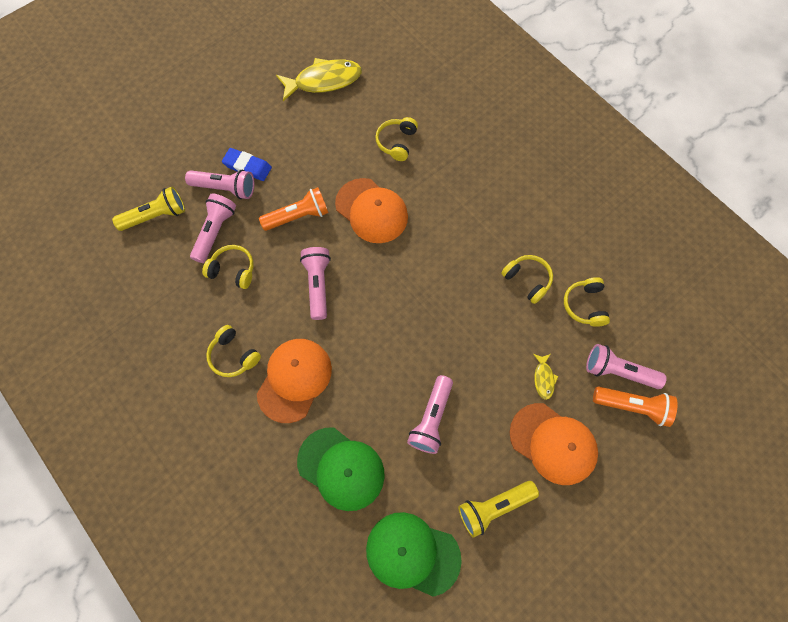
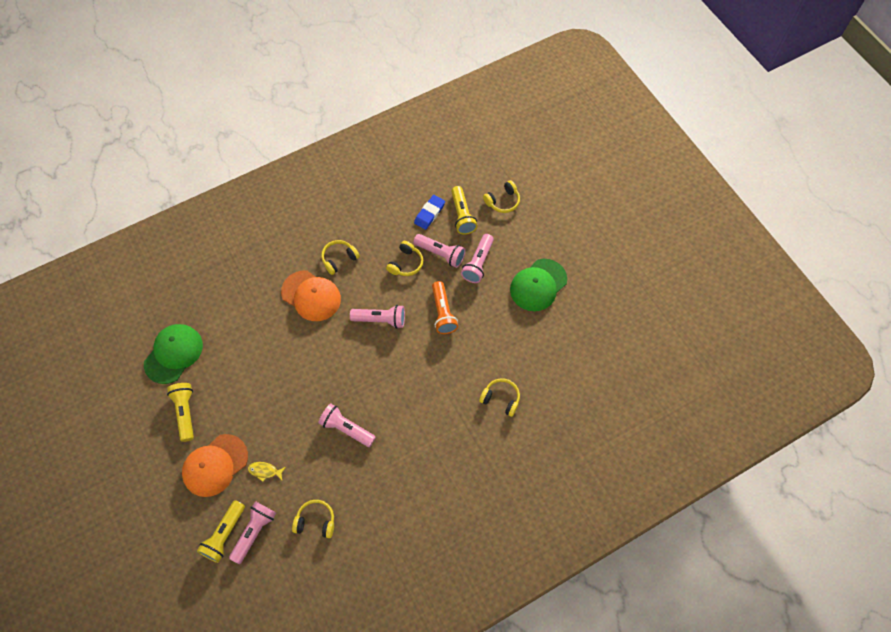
camera: 100 degrees right, 5 degrees down
blue eraser [222,148,272,181] -> blue eraser moved to [414,195,445,230]
yellow fish [276,58,362,101] -> none
green cap [297,427,385,511] -> green cap moved to [510,259,567,311]
orange cap [335,178,408,243] -> none
pink flashlight [407,375,453,454] -> pink flashlight moved to [318,403,376,447]
yellow headphones [501,255,553,304] -> yellow headphones moved to [483,180,520,213]
orange flashlight [593,386,677,427] -> yellow flashlight [197,500,245,563]

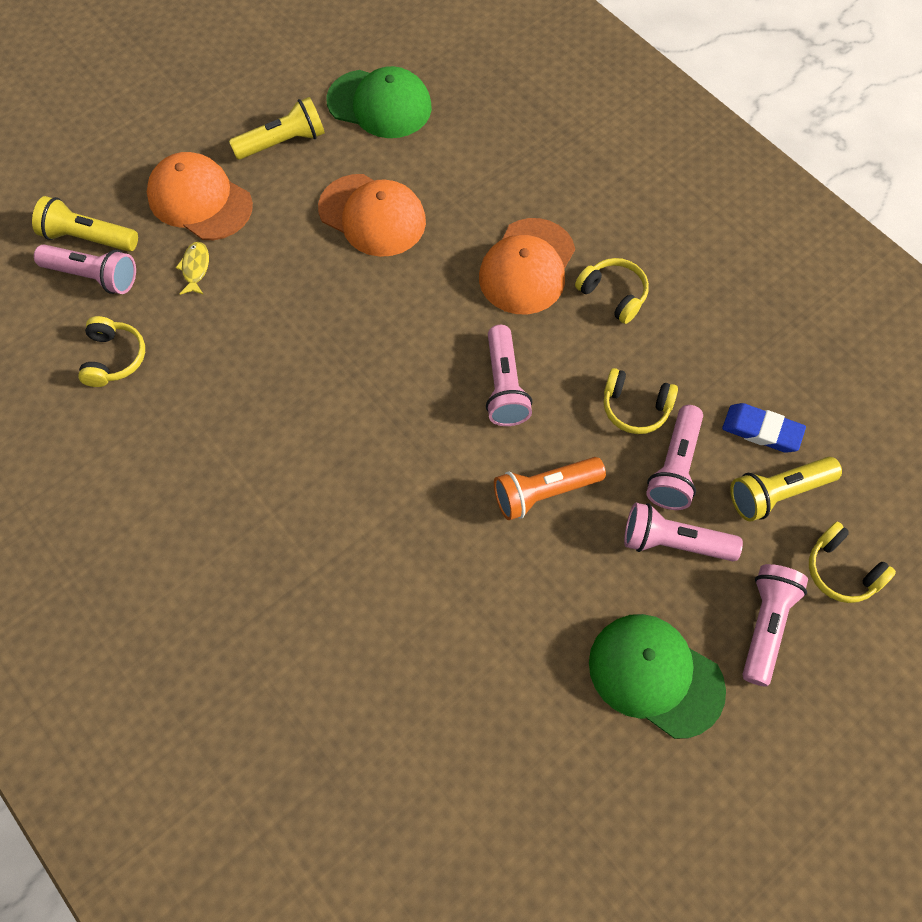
camera: 80 degrees right, 0 degrees up
pink flashlight [318,403,376,447] -> pink flashlight moved to [742,564,808,687]
yellow headphones [479,378,520,417] -> none
none -> orange cap [318,174,426,257]

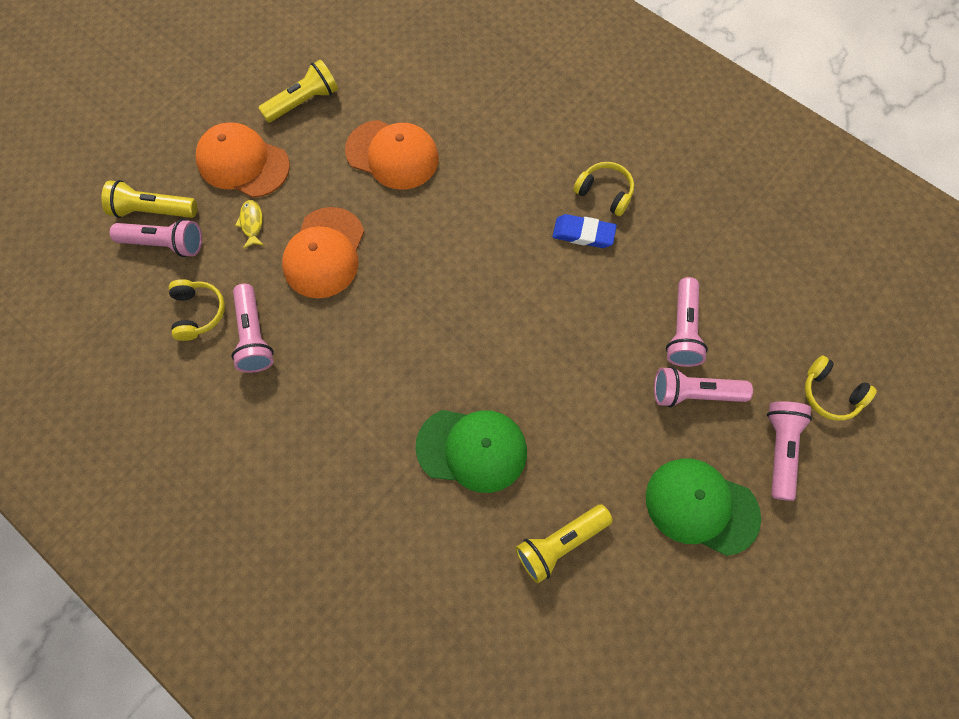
camera: 10 degrees left, 5 degrees up
green cap [327,66,432,138] -> green cap moved to [416,410,527,493]
orange cap [479,218,575,314] -> orange cap moved to [282,207,364,298]
pink flashlight [486,325,532,426] -> pink flashlight moved to [232,284,274,373]
orange flashlight [494,457,606,520] -> none
yellow headphones [604,368,678,434] -> none
blue eraser [722,403,806,453] -> blue eraser moved to [552,214,617,248]
yellow flashlight [730,457,842,522] -> yellow flashlight moved to [515,504,613,583]

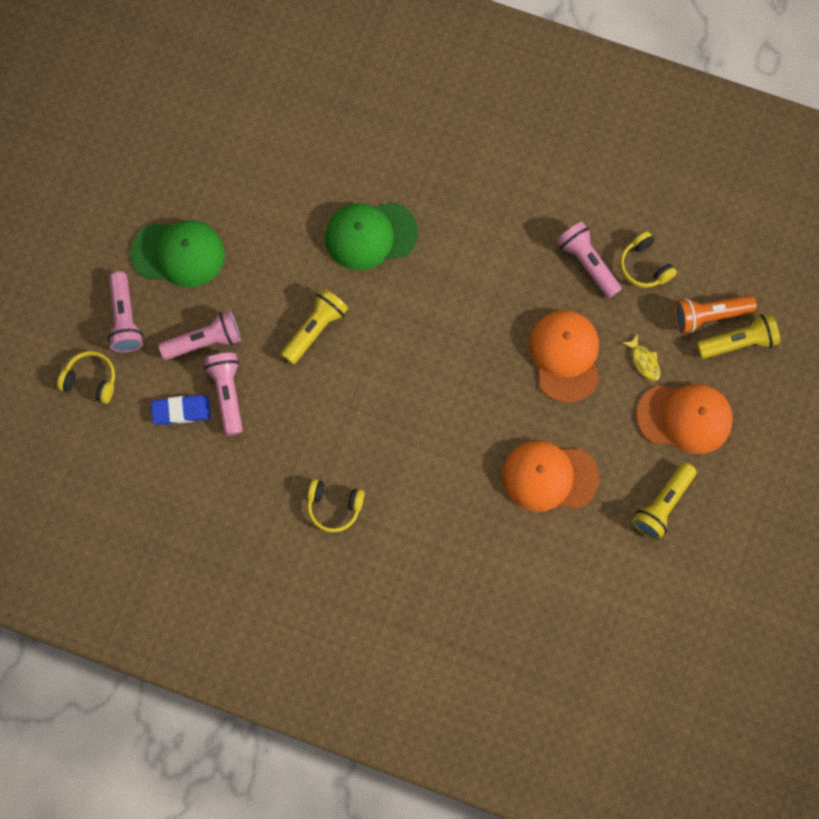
camera: 160 degrees right, 5 degrees up
pink flashlight [110,219,202,257] -> orange flashlight [674,295,757,333]
yellow flashlight [515,504,613,583] -> yellow flashlight moved to [281,288,349,365]
blue eraser [552,214,617,248] -> blue eraser moved to [151,395,211,425]

